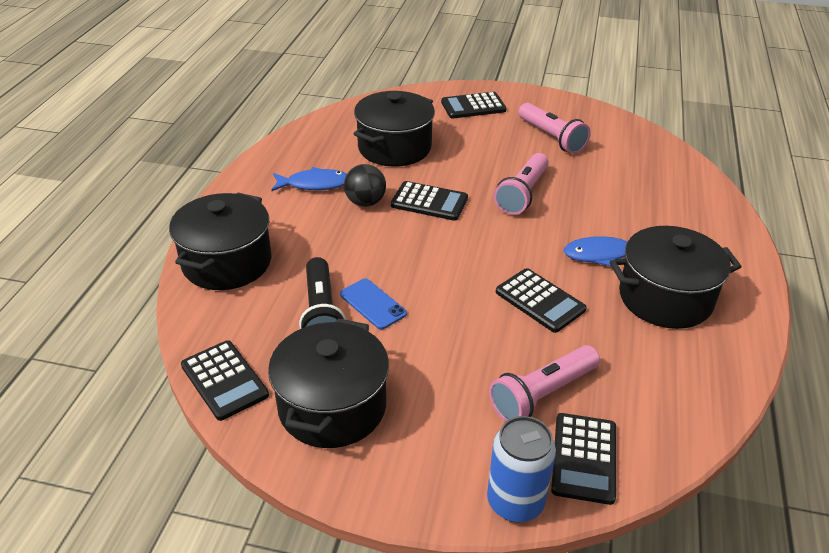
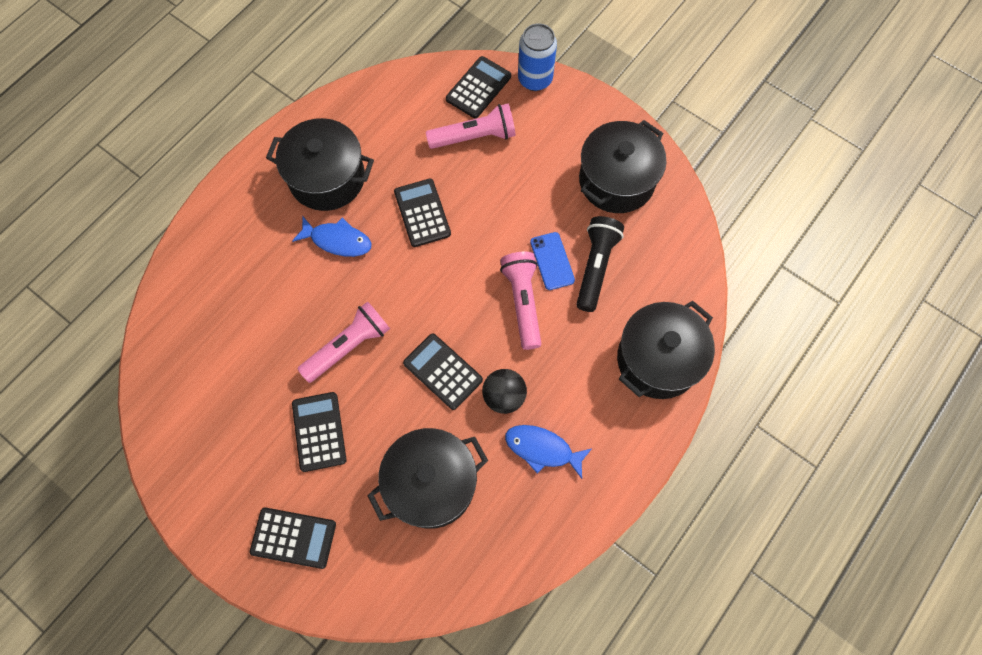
camera: 155 degrees left, 30 degrees up
black calculator [181,340,269,421] -> black calculator moved to [292,392,347,472]
pink flashlight [518,103,591,154] -> pink flashlight moved to [500,252,542,350]

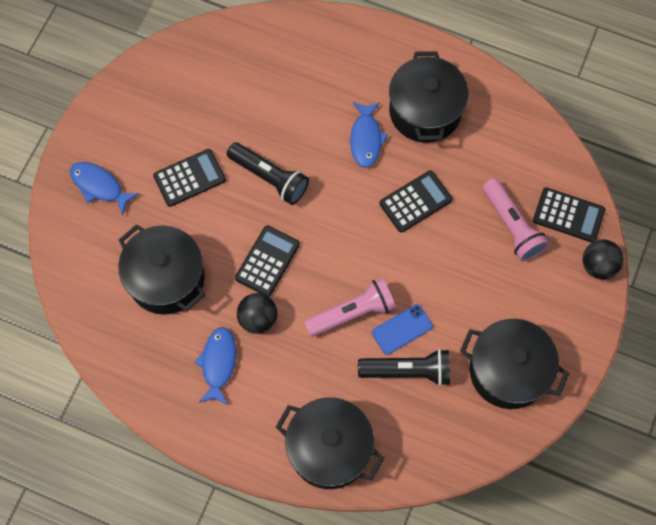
camera: 75 degrees right, 0 degrees up
black calculator [250,507,336,569] -> blue fish [70,162,139,215]
pink flashlight [298,301,390,383] -> black flashlight [227,142,309,205]
blue can [518,23,557,91] -> black ball [583,240,624,279]

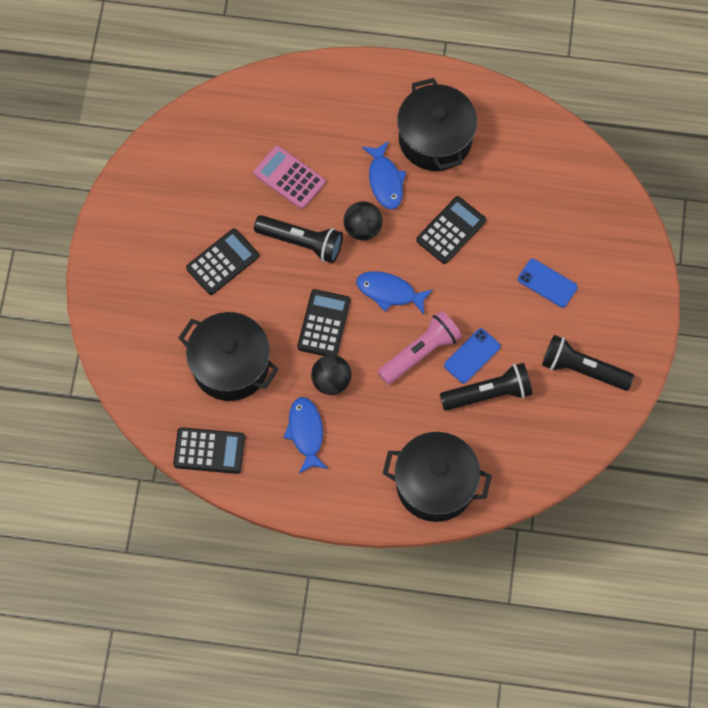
camera: 15 degrees left, 0 degrees up
blue fish [70,162,139,215] -> blue fish moved to [356,271,433,315]
black pot [460,319,569,409] -> black flashlight [542,335,634,391]
pink flashlight [483,178,549,261] -> none
black calculator [533,187,605,242] -> black calculator moved to [173,427,245,474]
black ball [583,240,624,279] -> black ball moved to [344,201,382,241]
none -> pink calculator [254,146,325,209]
none -> blue phone [518,259,578,308]

